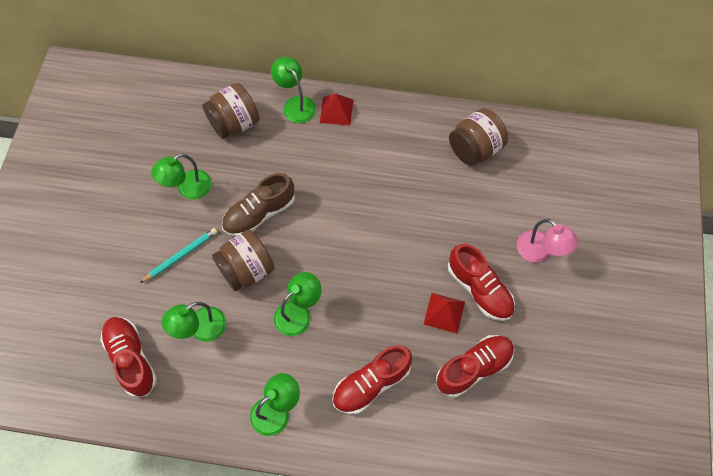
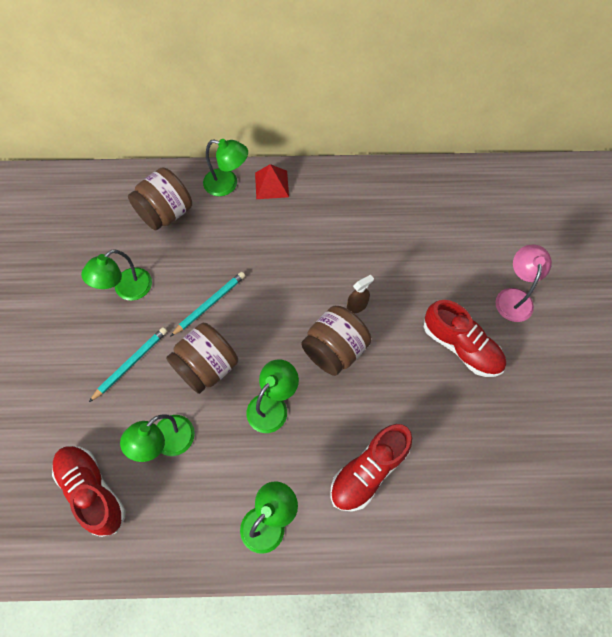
camera: 10 degrees left, 0 degrees up
brown shoe [222,173,295,236] -> turquoise pencil [170,272,245,337]
green lamp [271,57,316,123] -> green lamp turned 150 degrees clockwise [203,139,248,196]
red pyramid [424,293,465,334] -> none
red shoe [436,335,515,398] -> none
brown jar [449,108,508,166] -> brown jar moved to [301,306,371,376]
pink lamp [517,219,578,263] -> pink lamp turned 120 degrees counterclockwise [496,244,552,322]
none -> brown spray bottle [347,275,374,314]

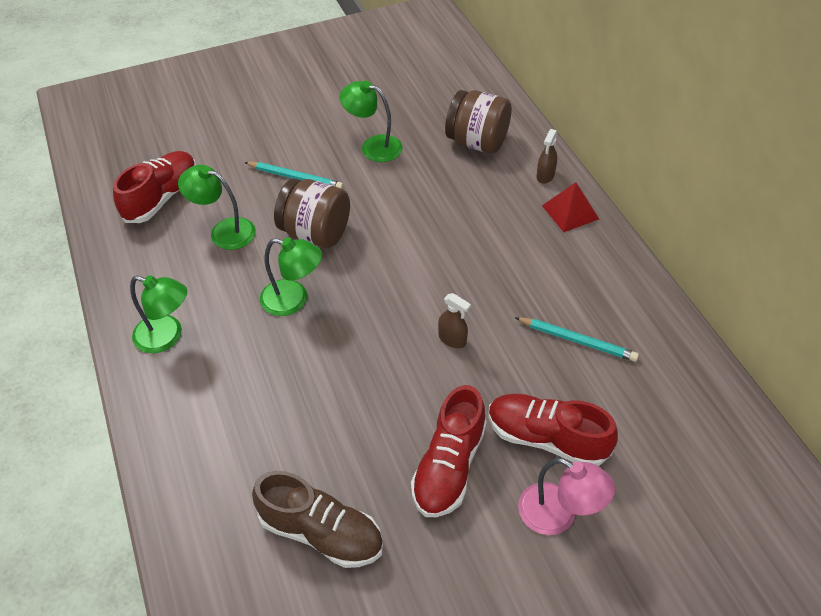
camera: 70 degrees right, 15 degrees down
turquoise pencil [170,272,245,337] -> turquoise pencil moved to [514,317,639,362]
green lamp [203,139,248,196] -> brown spray bottle [536,129,558,184]
brown jar [301,306,371,376] -> none
red shoe [330,424,412,512] -> red shoe moved to [488,394,618,466]
pink lamp [496,244,552,322] -> pink lamp turned 45 degrees clockwise [518,458,615,535]
none -> brown shoe [252,471,383,568]

